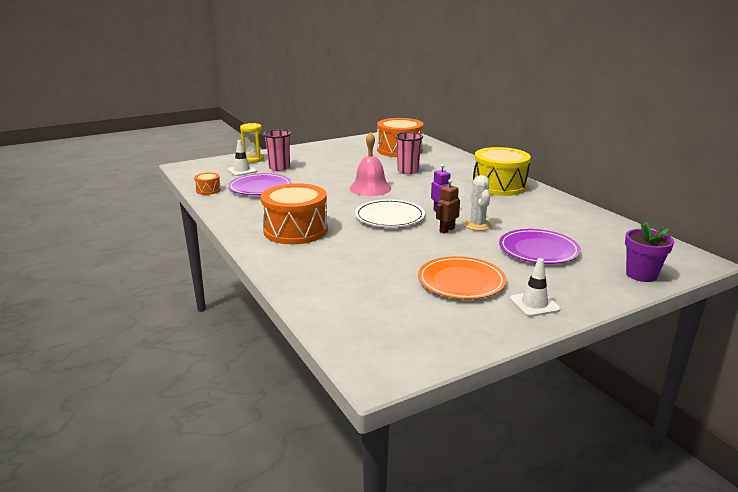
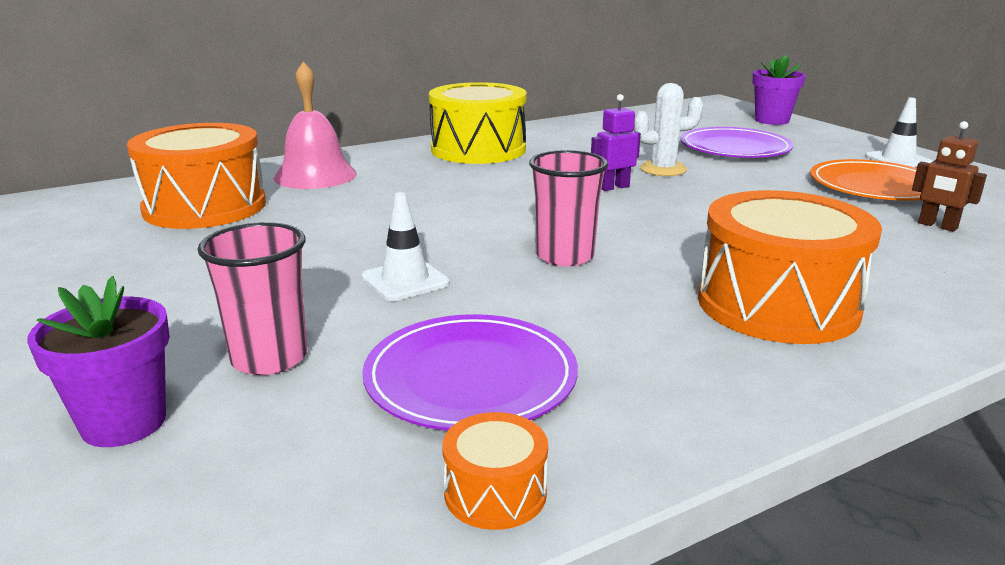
camera: 90 degrees left, 0 degrees up
white traffic cone [227,140,257,176] -> white traffic cone moved to [361,192,450,301]
yellow hourglass [240,123,264,163] -> purple flower pot [27,276,170,447]
pink bell [349,132,391,196] -> pink bell moved to [274,62,357,189]
white plate [355,199,425,227] -> none
pink cup [395,132,423,174] -> pink cup moved to [529,150,608,267]
brown robot [436,179,460,234] -> brown robot moved to [912,121,987,232]

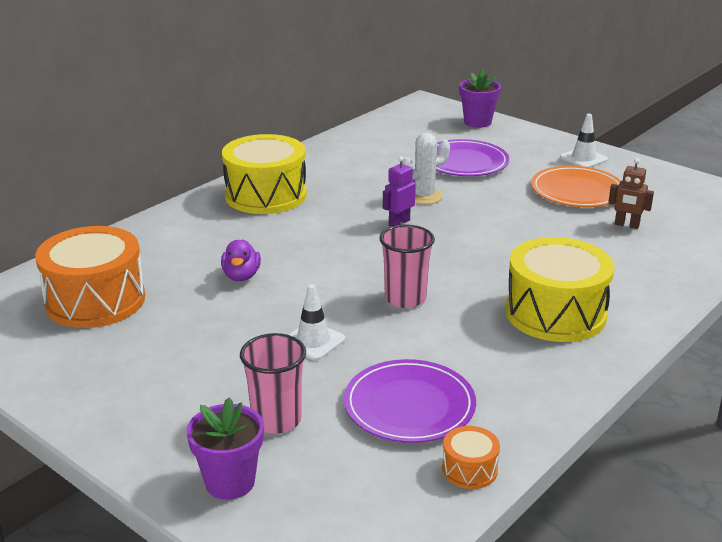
camera: 20 degrees left, 5 degrees up
pink bell [274,62,357,189] -> none
orange drum [698,190,882,344] -> yellow drum [506,237,615,342]
none -> purple duck [221,239,261,281]

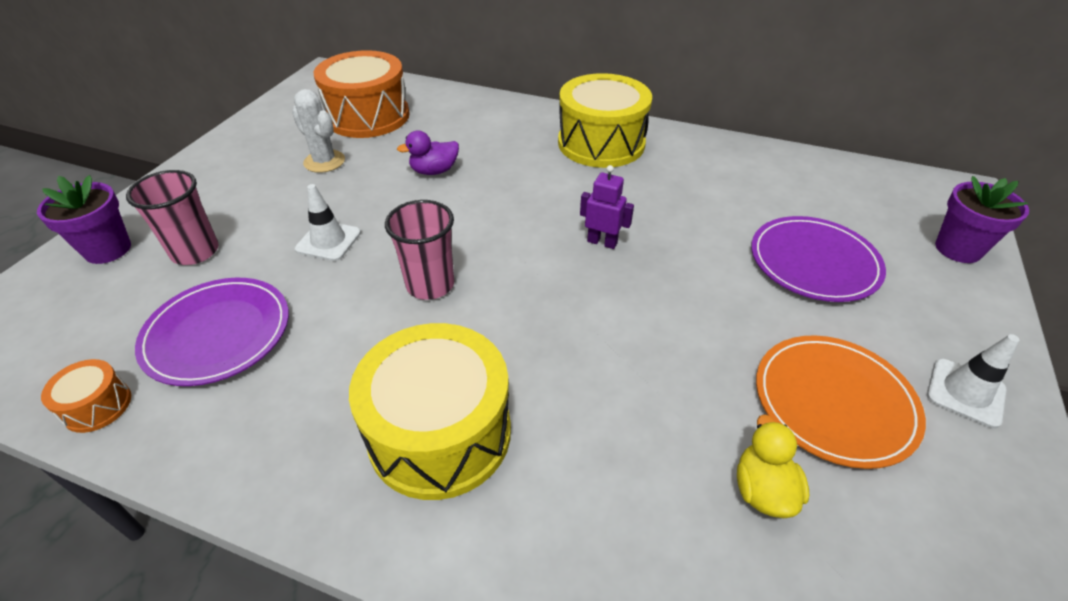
camera: 70 degrees right, 15 degrees up
white cactus [402,133,450,204] -> white cactus moved to [292,89,345,173]
brown robot [608,158,654,229] -> yellow duck [737,414,809,518]

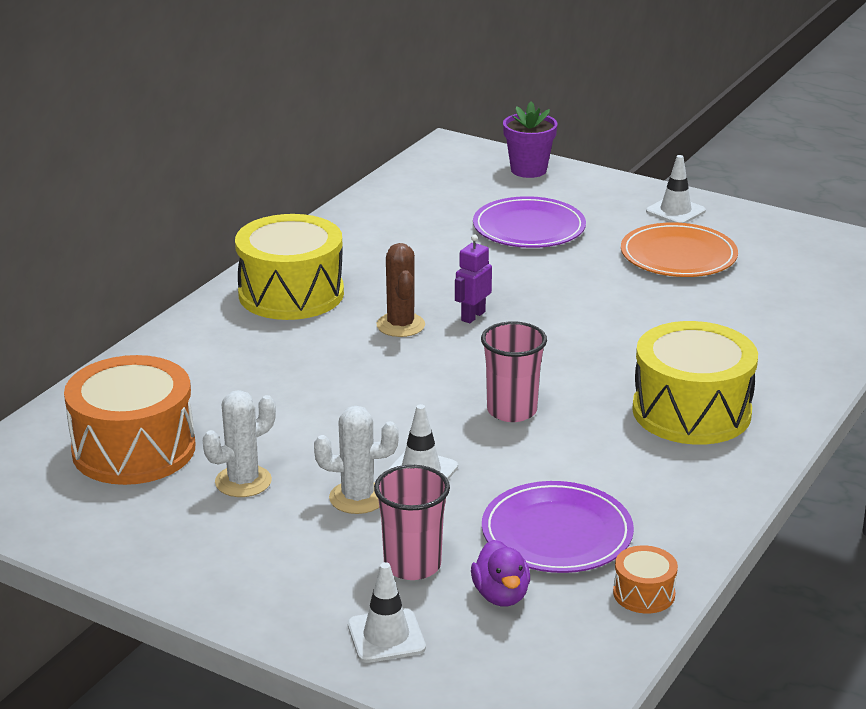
camera: 80 degrees left, 15 degrees down
purple flower pot [37,175,131,264] -> white traffic cone [348,562,426,663]
purple duck [397,130,459,175] -> purple duck moved to [471,540,530,606]
yellow duck [737,414,809,518] -> none
none -> white cactus [314,406,399,514]
none -> brown cactus [377,243,425,337]

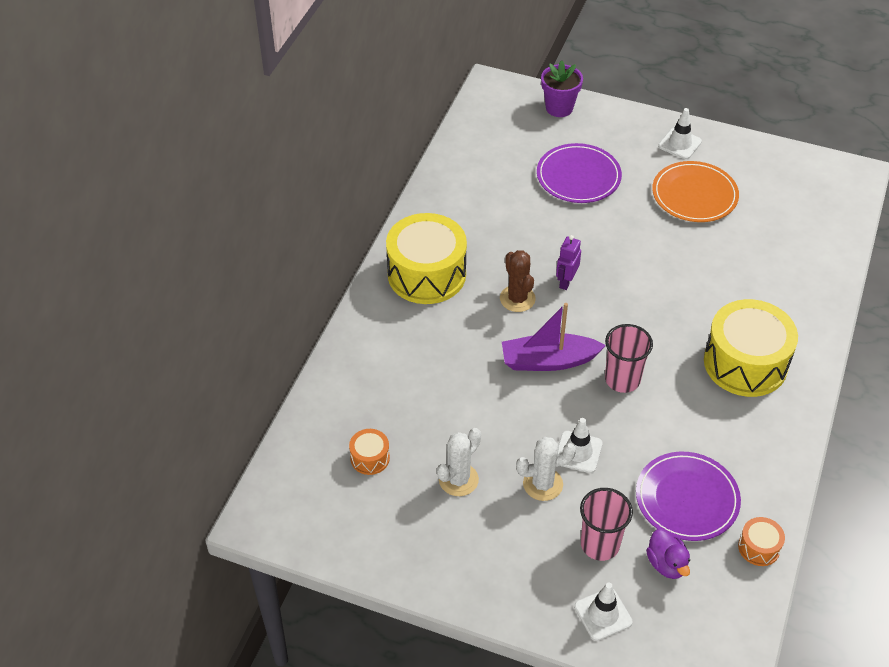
camera: 10 degrees left, 20 degrees up
orange drum [64,355,195,485] -> orange drum [349,429,390,475], size x0.45
none -> purple boat [502,303,606,371]

